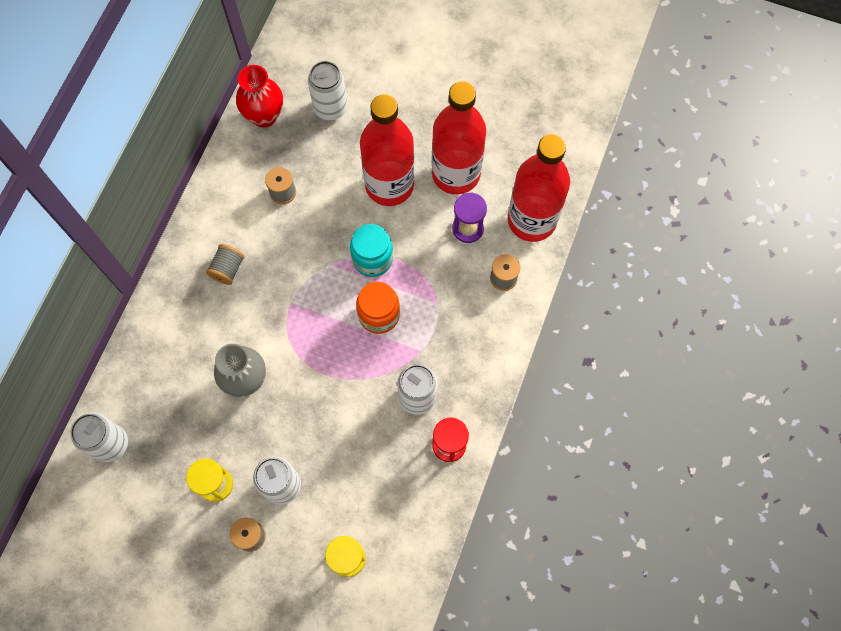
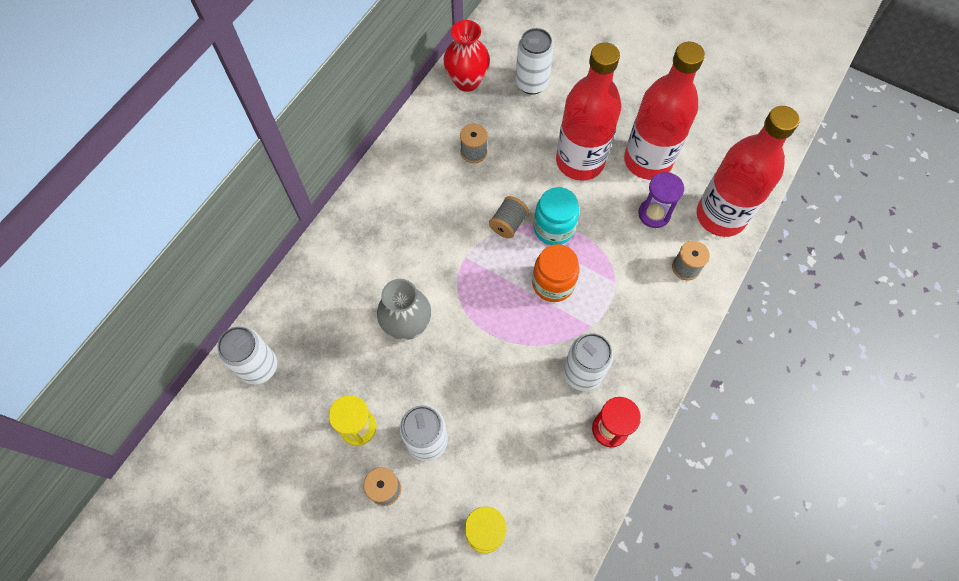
camera: 10 degrees right, 5 degrees down
grey spool [206,244,244,285] -> grey spool moved to [489,196,529,239]

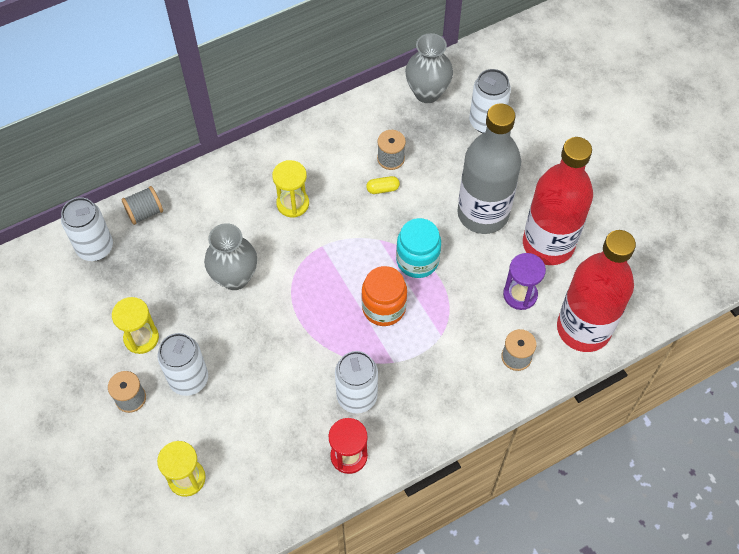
camera: 30 degrees right, 5 degrees down
red vase [443,20,490,92] -> grey vase [405,33,453,103]
grey spool [489,196,529,239] -> grey spool moved to [121,186,163,225]
red bottle [556,42,621,181] -> grey bottle [457,104,521,234]
none -> yellow hourglass [272,160,309,218]
none -> yellow capsule [366,176,400,194]

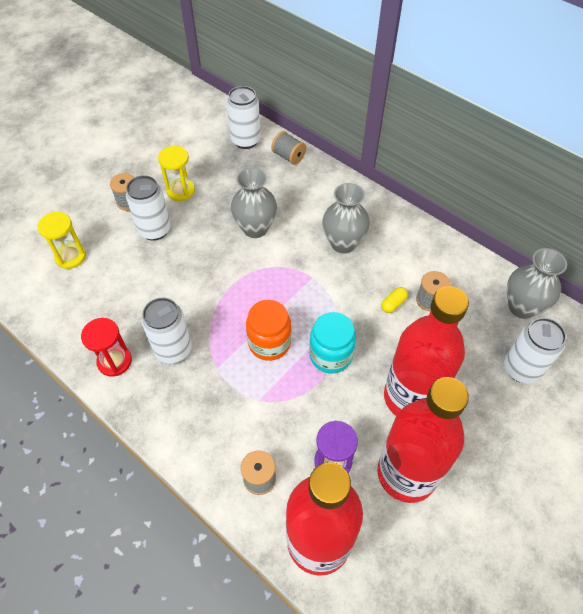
camera: 70 degrees right, 5 degrees down
yellow hourglass [272,160,309,218] -> grey vase [322,183,370,253]
yellow capsule [366,176,400,194] -> yellow capsule turned 75 degrees clockwise [381,287,408,313]
grey bottle [457,104,521,234] -> red bottle [384,286,469,416]

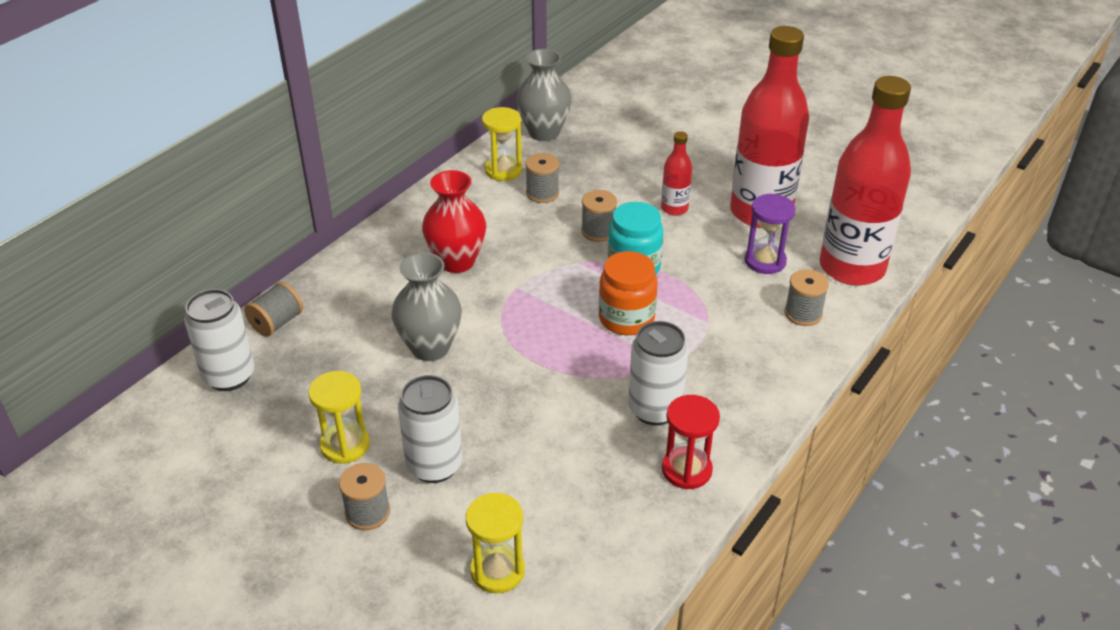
camera: 95 degrees left, 15 degrees down
grey vase [322,183,370,253] -> red vase [422,170,486,273]
yellow capsule [381,287,408,313] -> none
red bottle [384,286,469,416] -> red bottle [661,131,692,216], size x0.44
white can [504,318,566,384] -> none
none -> yellow hourglass [482,107,522,181]
none -> grey spool [581,190,617,242]

